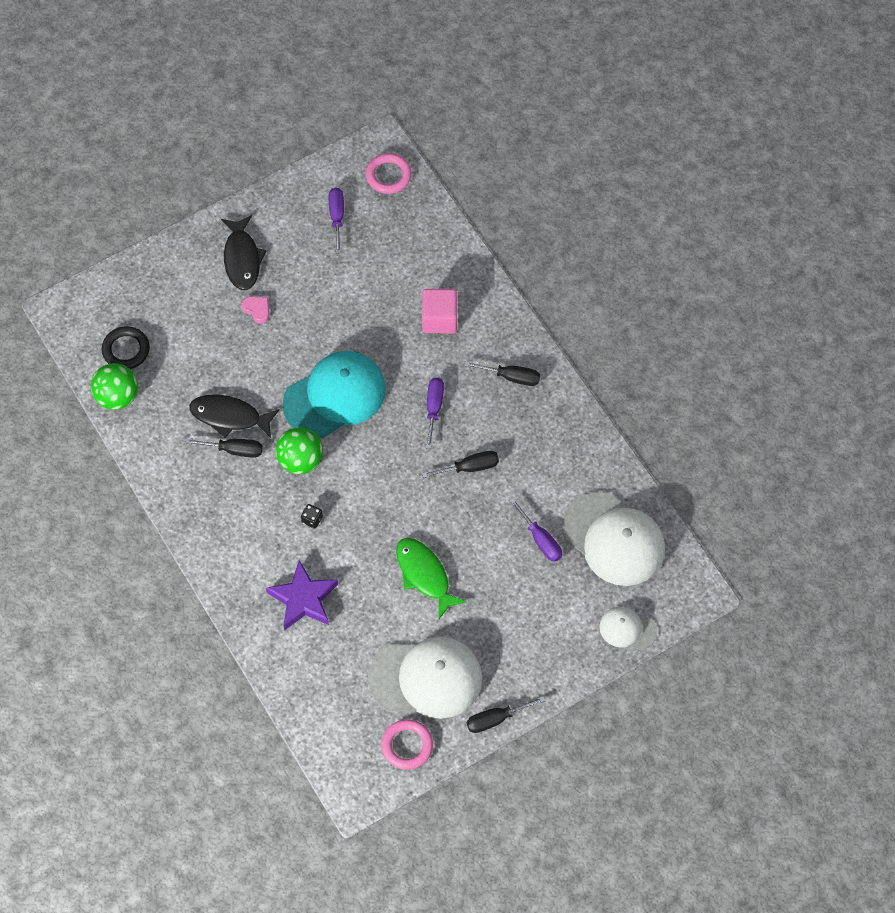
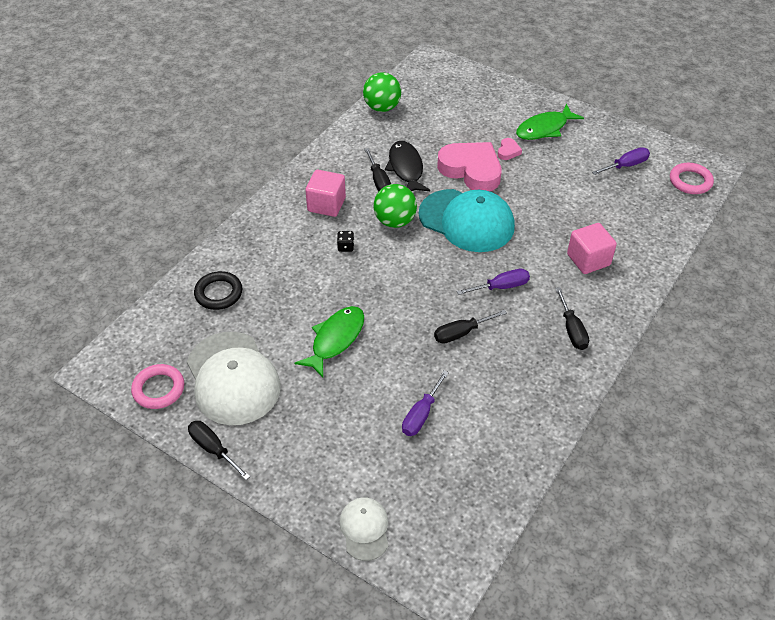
camera: 65 degrees right, 15 degrees down
black ring [102,326,150,369] -> black ring moved to [194,271,242,310]
black fish [221,215,266,290] -> green fish [516,104,584,140]
purple star [266,560,338,631] -> none
black screwdriver [422,451,499,478] -> black screwdriver turned 105 degrees clockwise [434,310,507,344]
white cap [562,491,665,586] -> none
none -> pink cube [305,170,346,217]
none -> pink heart [437,142,502,191]

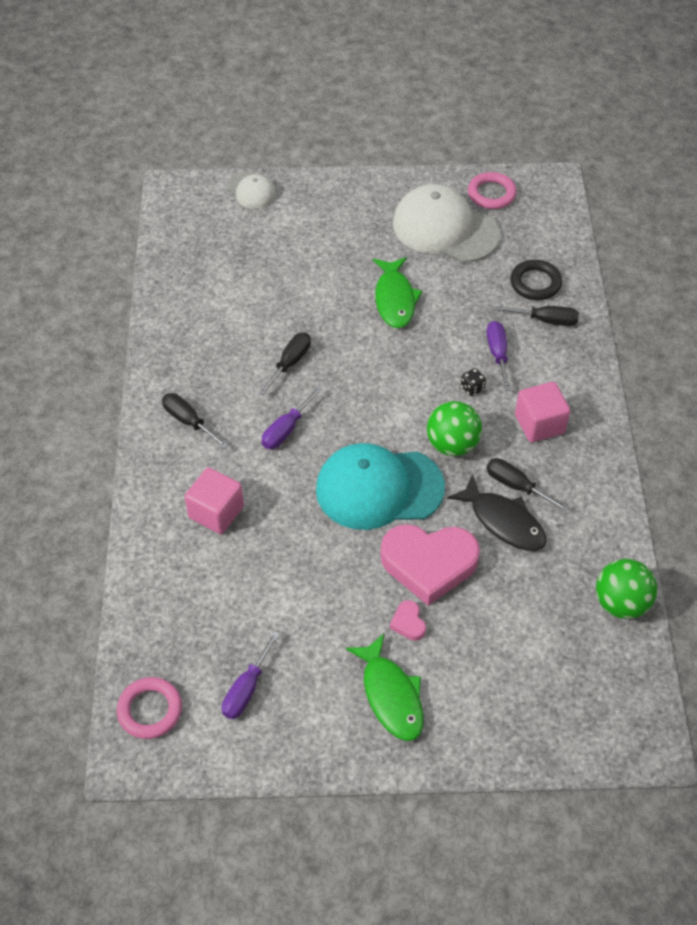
camera: 145 degrees right, 5 degrees up
black screwdriver [188,421,251,480] -> black screwdriver moved to [494,306,579,326]
purple screwdriver [402,370,449,436] -> purple screwdriver moved to [486,321,511,391]
green fish [516,104,584,140] -> green fish turned 135 degrees clockwise [346,634,424,741]

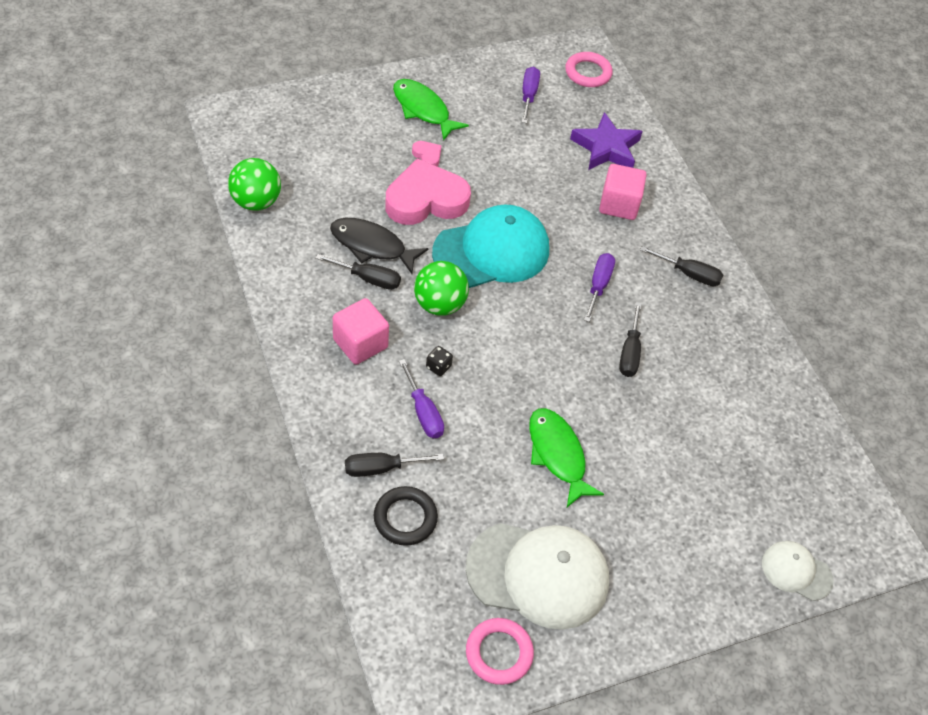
camera: 155 degrees right, 0 degrees up
none -> purple star [570,112,642,170]

